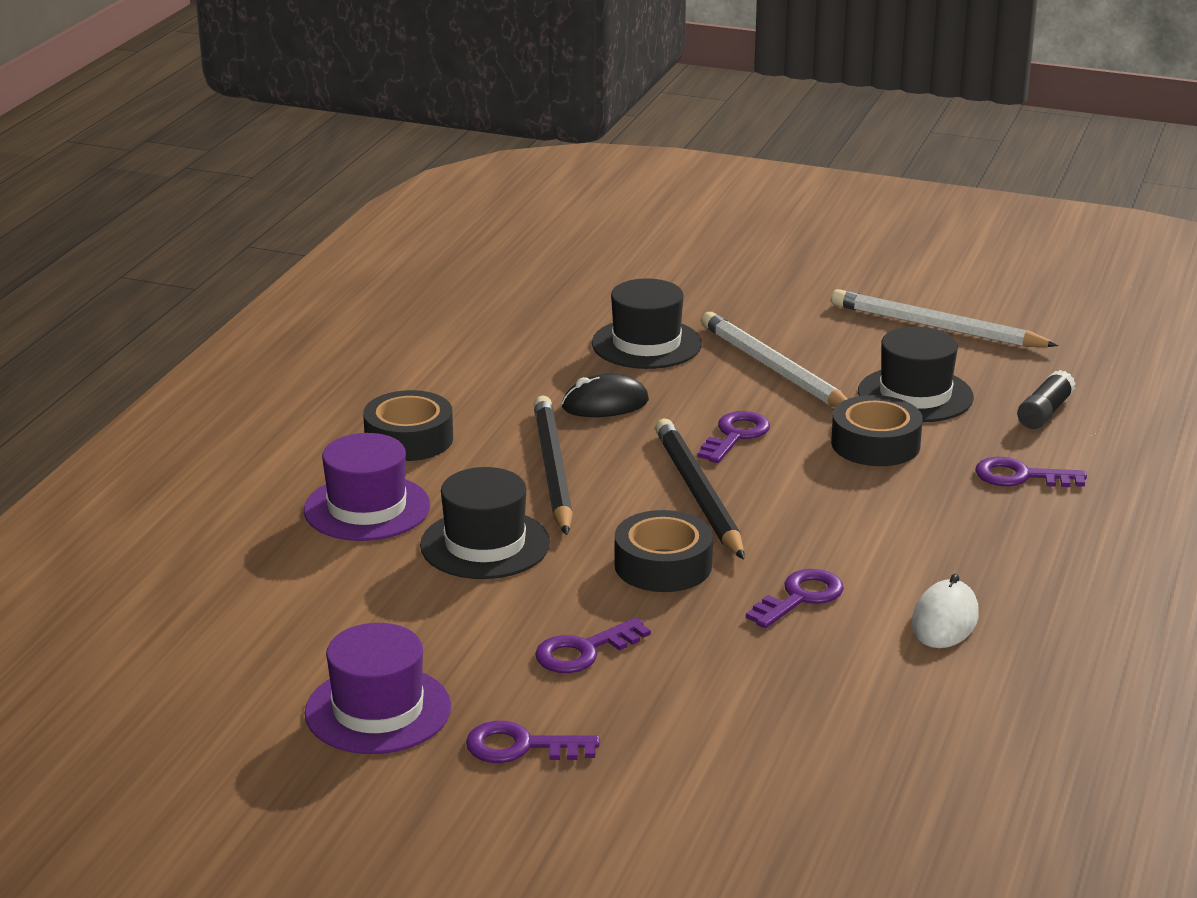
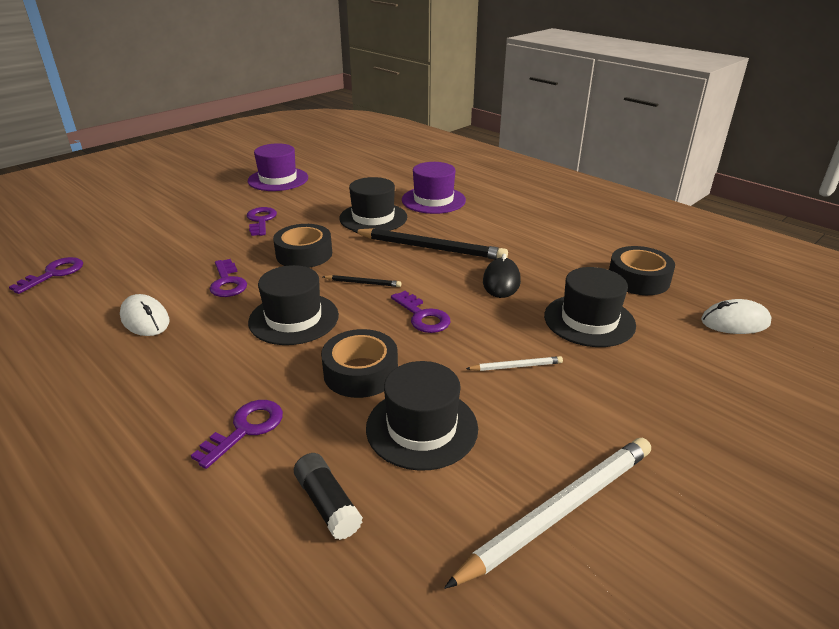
camera: 115 degrees right, 5 degrees up
black tape [363,390,453,461] -> black tape moved to [609,246,675,295]
purple key [466,721,599,763] -> purple key moved to [9,257,83,294]
black pencil [655,418,744,559] -> black pencil [323,275,401,287], size x0.46
white pencil [701,312,847,407] -> white pencil [466,356,563,371], size x0.46
none -> black hat [248,265,339,345]
none -> white mouse [701,299,772,334]

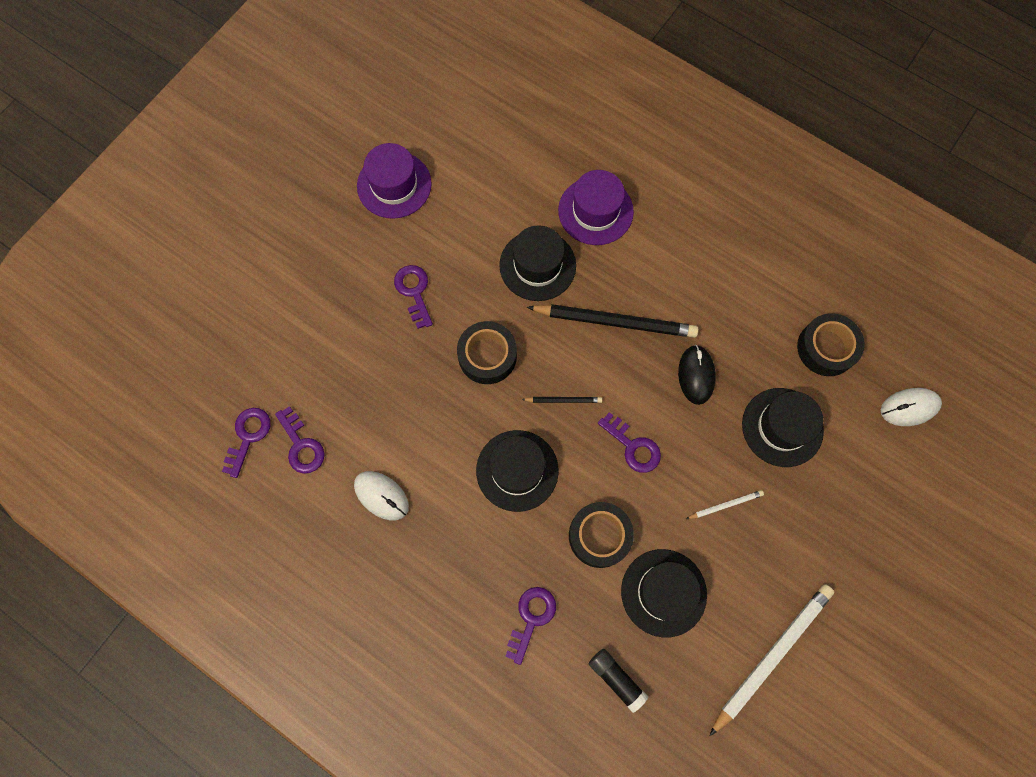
camera: 10 degrees left, 40 degrees up
purple key [210,259,247,297] -> purple key moved to [275,406,325,474]

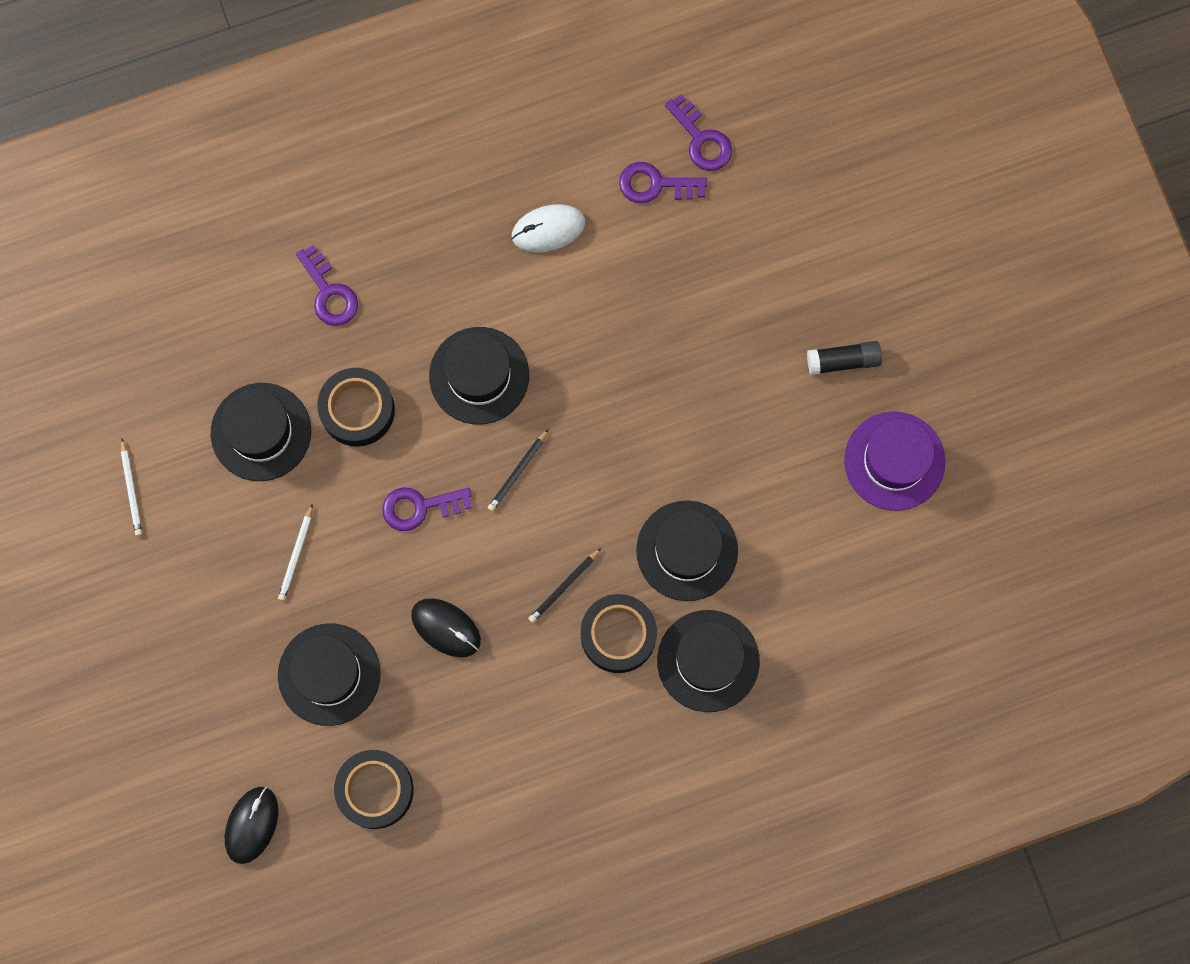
camera: 125 degrees right, 5 degrees up
purple key [394,265,433,329] -> none
black tape [457,321,517,384] -> black tape moved to [581,594,657,673]
black pencil [527,304,699,338] -> black pencil [528,548,601,623], size x0.46
purple hat [558,170,634,245] -> black hat [657,610,760,712]
black glue stick [589,649,648,713] -> black glue stick moved to [807,341,882,375]
white pencil [709,584,834,736] -> white pencil [121,439,142,536], size x0.46
white mouse [881,388,942,426] -> black mouse [225,787,278,864]

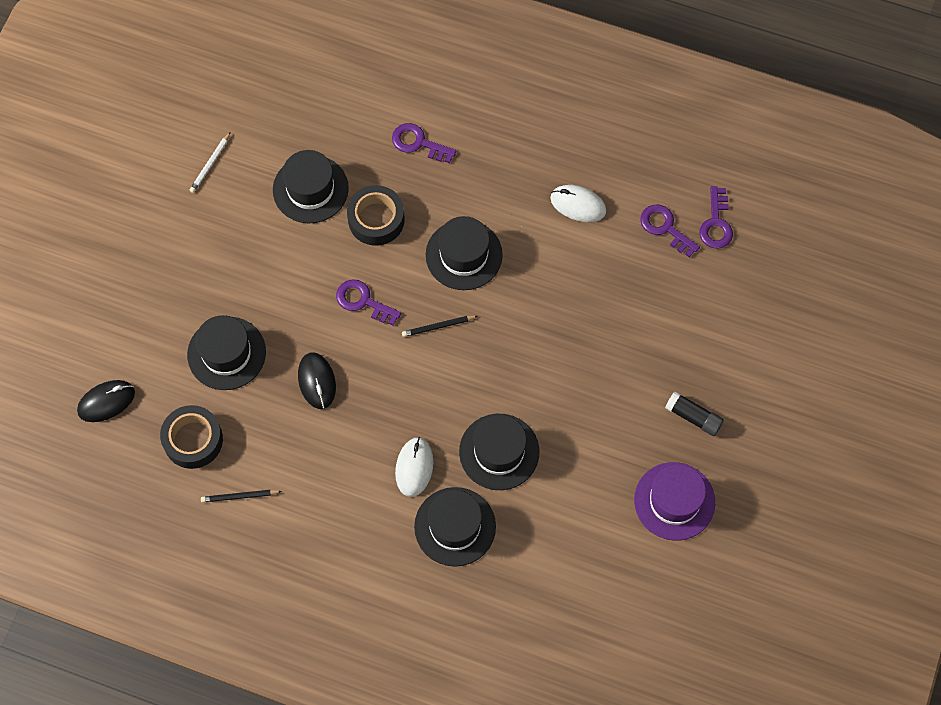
camera: 40 degrees right, 10 degrees down
white pencil [278,504,313,601] -> none
purple key [296,245,358,326] -> purple key turned 105 degrees clockwise [392,123,457,163]
black pencil [528,548,601,623] -> black pencil moved to [201,490,282,502]
black tape [581,594,657,673] -> white mouse [395,437,433,497]

